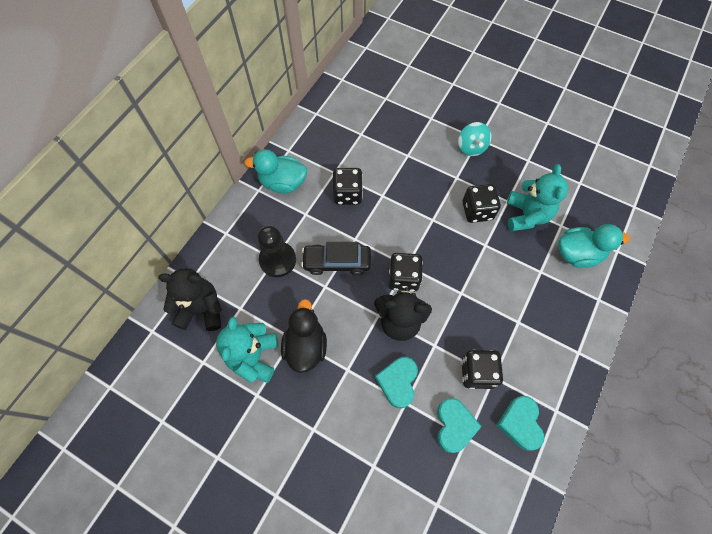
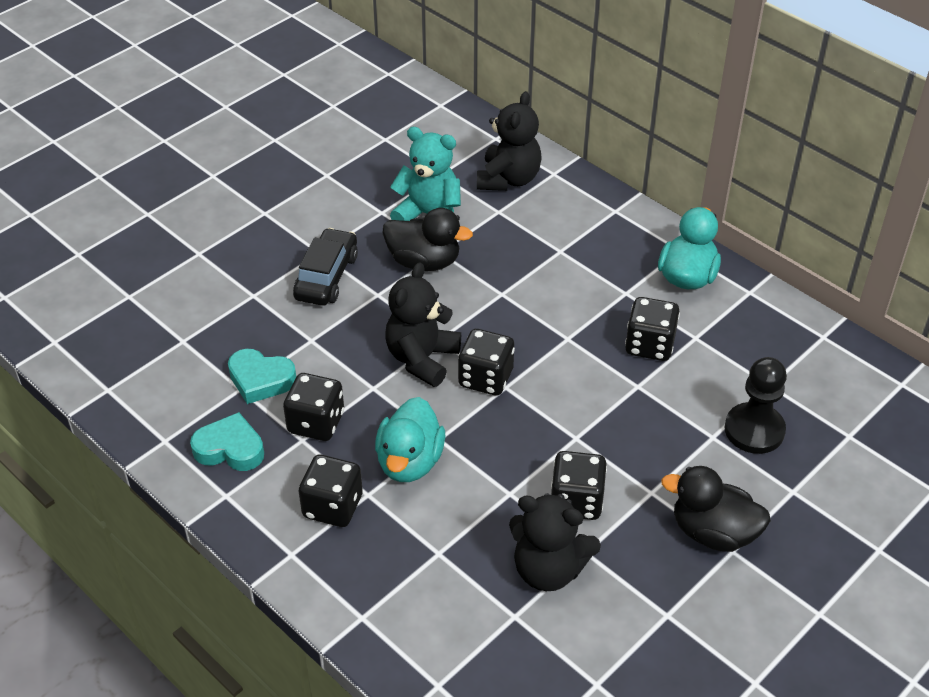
camera: 105 degrees right, 20 degrees down
black pawn [257,226,296,277] -> black pawn moved to [725,357,787,454]
black car [301,242,371,275] -> black car moved to [293,228,358,306]
turquoise heart [375,357,418,408] -> none
turquoise spinning top [458,122,492,156] -> black duck [661,466,771,552]
turquoise teddy bear [507,164,568,232] -> black teddy bear [509,493,601,591]
turquoise duck [558,224,630,268] -> turquoise duck moved to [375,397,445,482]
none -> black dice [299,455,363,527]

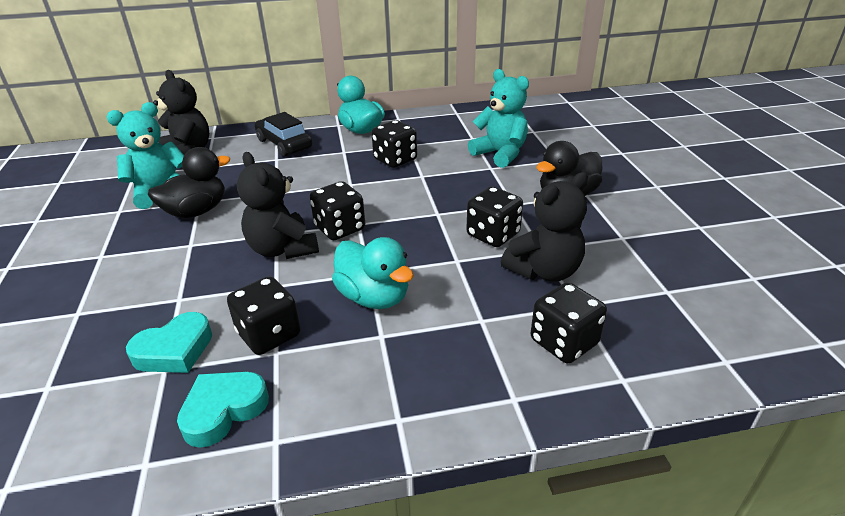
camera: 55 degrees left, 10 degrees down
black car [293,228,358,306] -> black car moved to [254,112,312,157]
black dice [299,455,363,527] -> black dice moved to [531,282,607,364]
black pawn [725,357,787,454] -> turquoise teddy bear [468,69,529,168]

